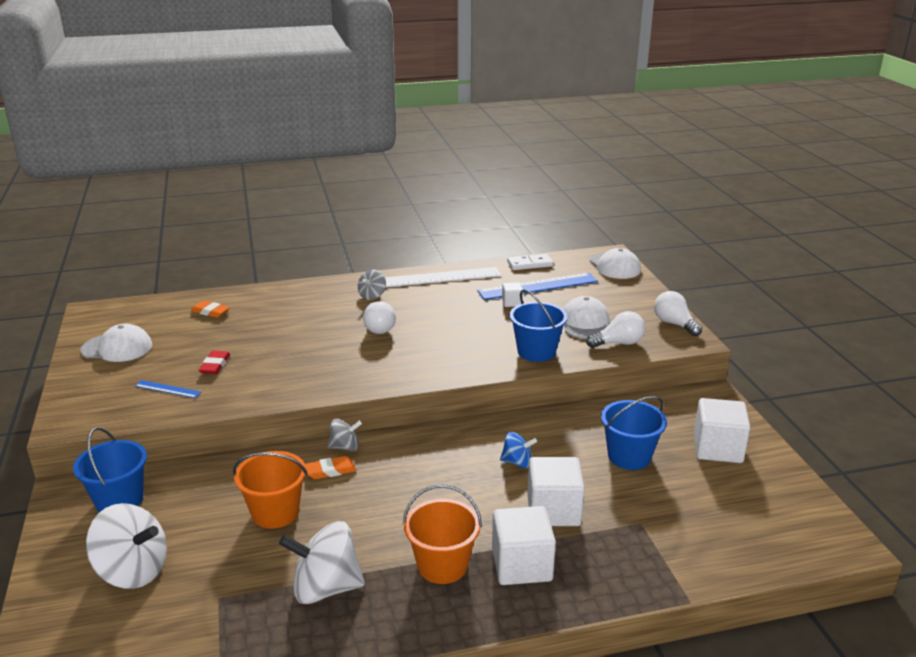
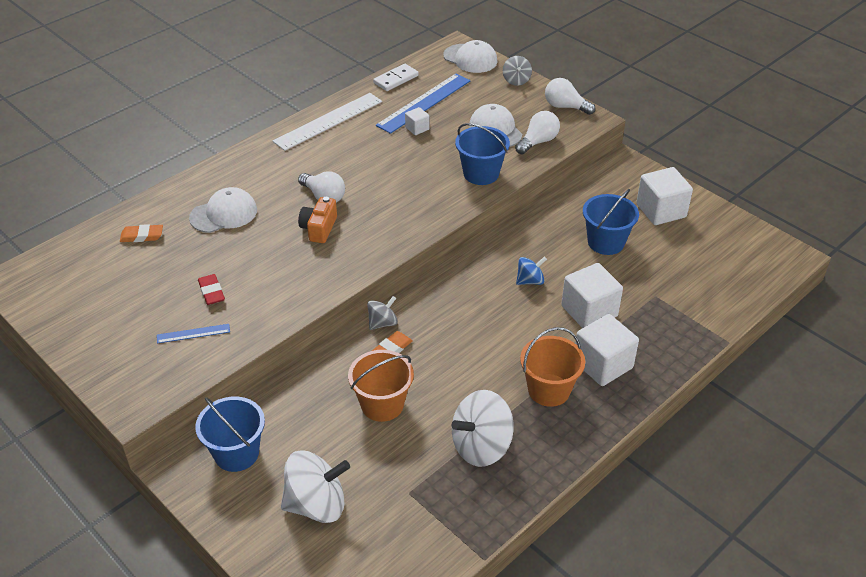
camera: 30 degrees left, 15 degrees up
white cap [80,324,152,362] -> white cap moved to [189,187,257,233]
grey spinning top [358,270,386,300] -> grey spinning top moved to [503,56,532,86]
none -> orange camera [298,197,337,243]

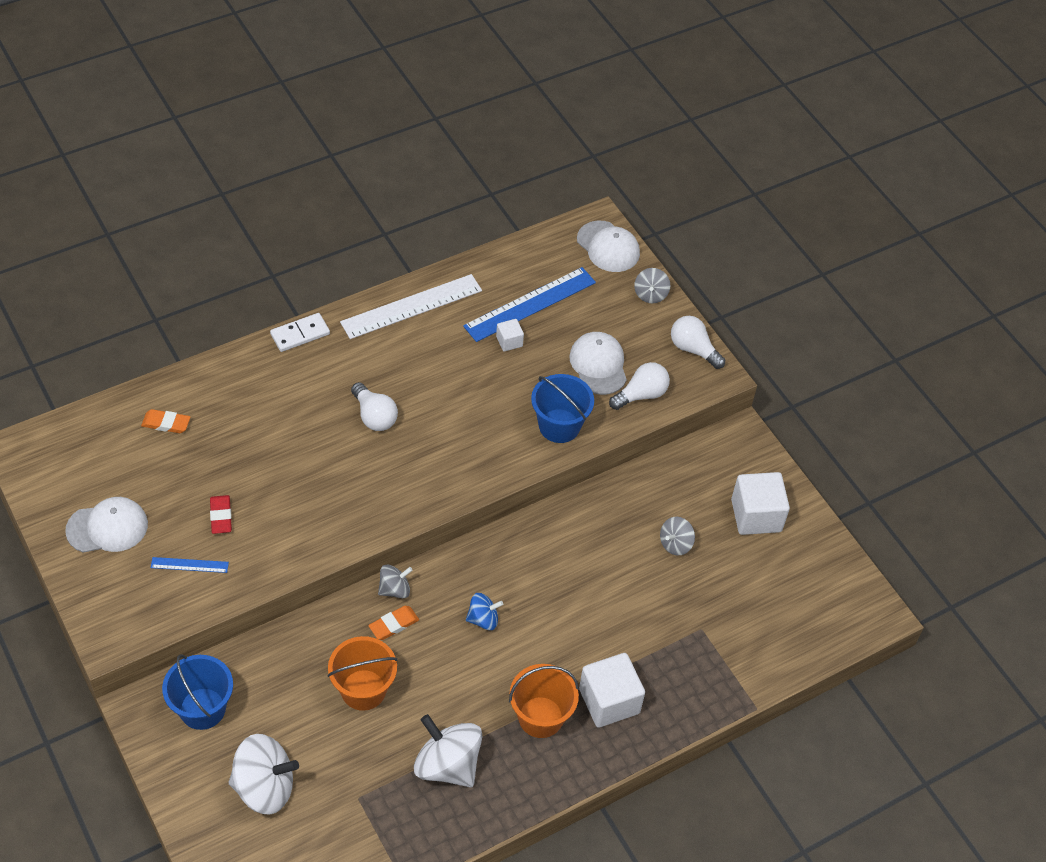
camera: 10 degrees right, 10 degrees up
white cap [189,187,257,233] -> white cap moved to [65,497,148,553]
orange camera [298,197,337,243] -> none
white domino [373,64,419,91] -> white domino moved to [270,313,330,352]
white spinning top [452,390,514,467] -> white spinning top turned 60 degrees clockwise [414,714,482,787]
blue spinning top [516,257,547,285] -> blue spinning top moved to [466,593,503,630]
white cube [561,263,623,328] -> none
blue bucket [583,189,639,255] -> grey spinning top [660,517,695,556]

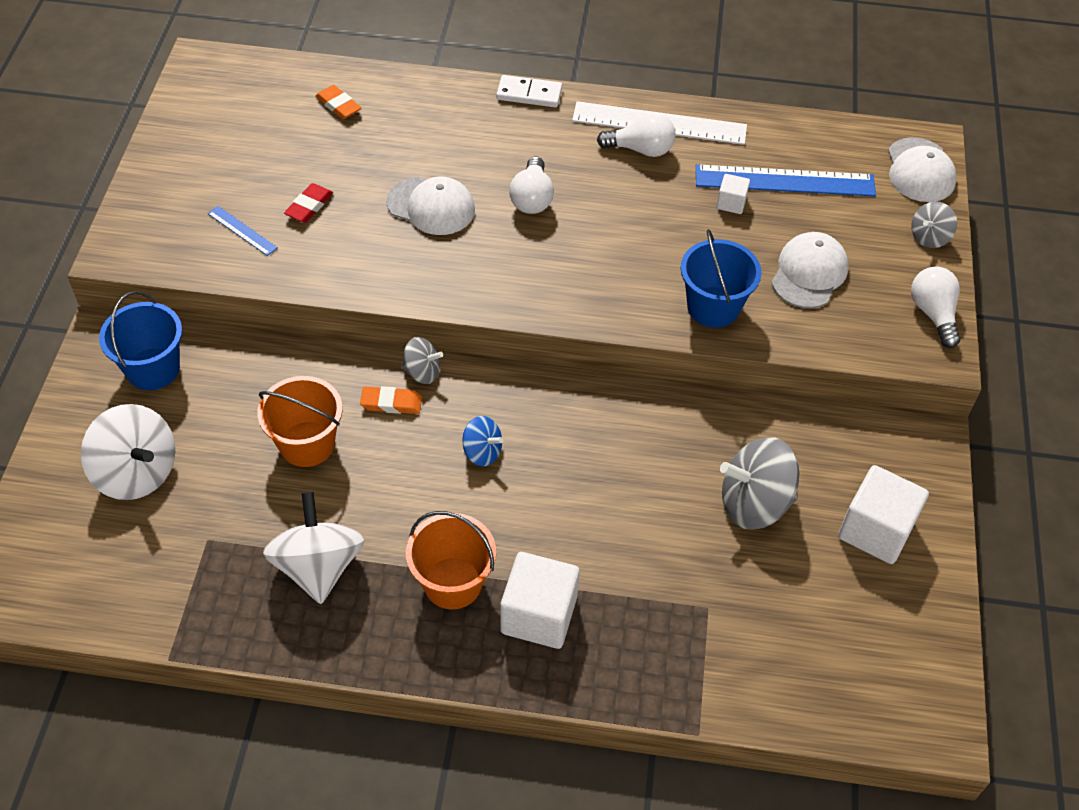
camera: 40 degrees right, 0 degrees up
white cap [65,497,148,553] -> white cap moved to [386,176,475,235]
white light bulb [609,362,670,410] -> white light bulb moved to [597,113,676,157]
grey spinning top [660,517,695,556] -> grey spinning top [720,437,799,530], size x1.85

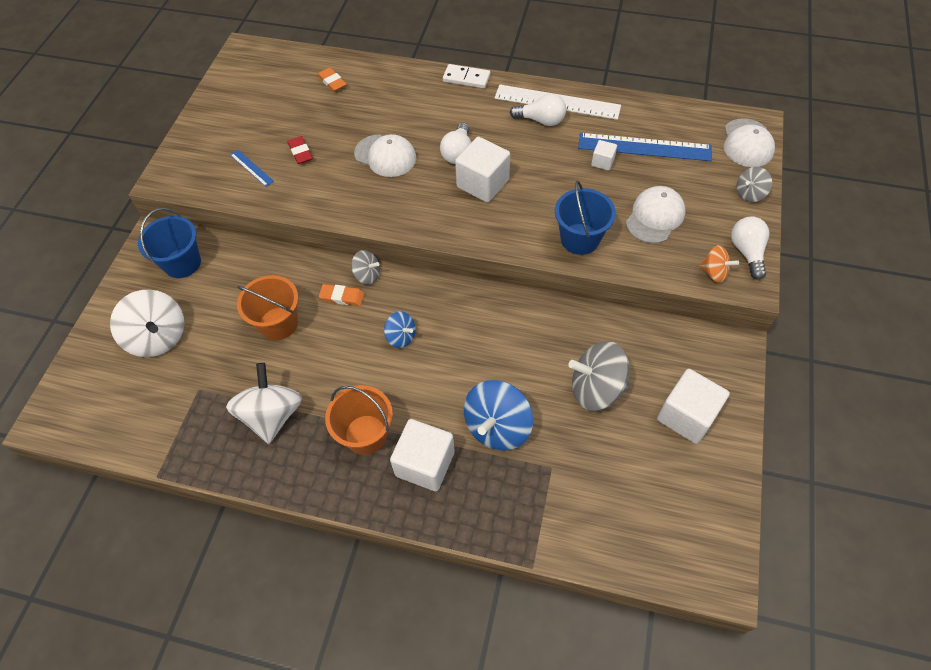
camera: 10 degrees right, 5 degrees up
red eraser [284,183,333,223] -> red eraser turned 60 degrees counterclockwise [287,136,313,164]
none -> white cube [455,137,510,203]
none -> blue spinning top [464,380,533,450]
none -> orange spinning top [699,245,739,283]

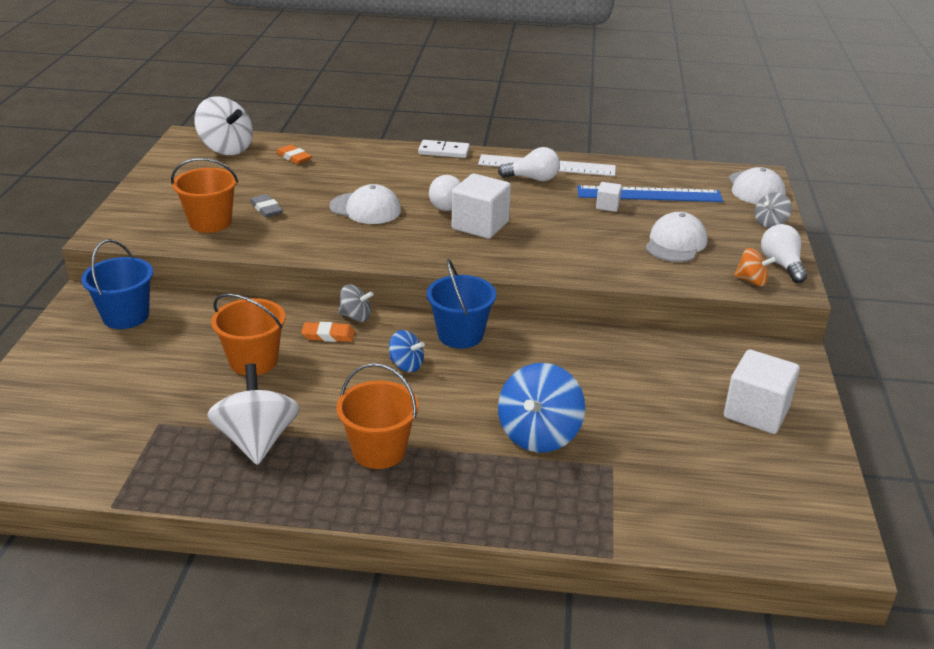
camera: 10 degrees left, 25 degrees down
white spinning top [110,289,184,357] -> white spinning top moved to [194,96,253,155]
blue ruler [230,150,274,187] -> orange bucket [171,158,238,233]
red eraser [287,136,313,164] -> grey eraser [250,194,283,218]
white cube [390,419,455,491] -> none
blue bucket [555,180,616,255] -> blue bucket moved to [427,259,496,348]
grey spinning top [568,341,629,411] -> none

